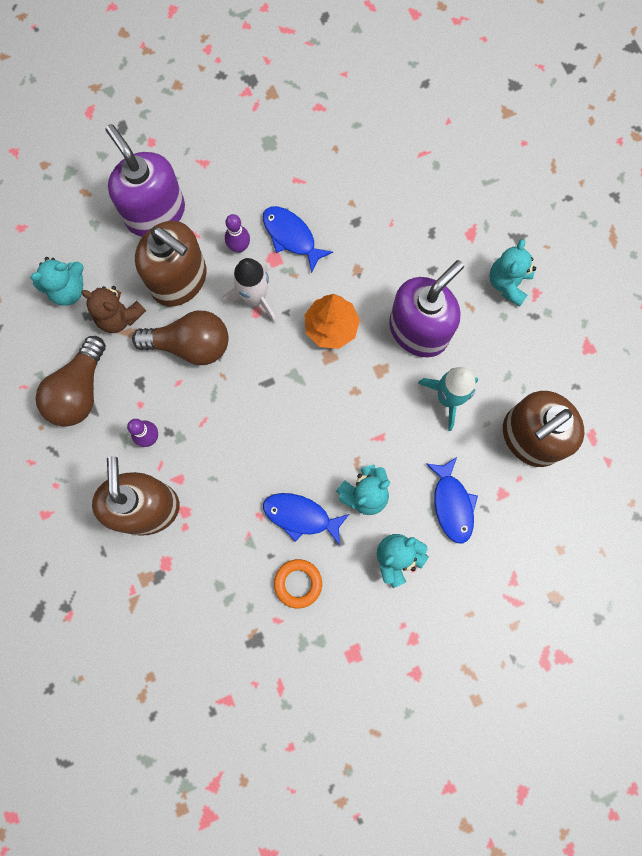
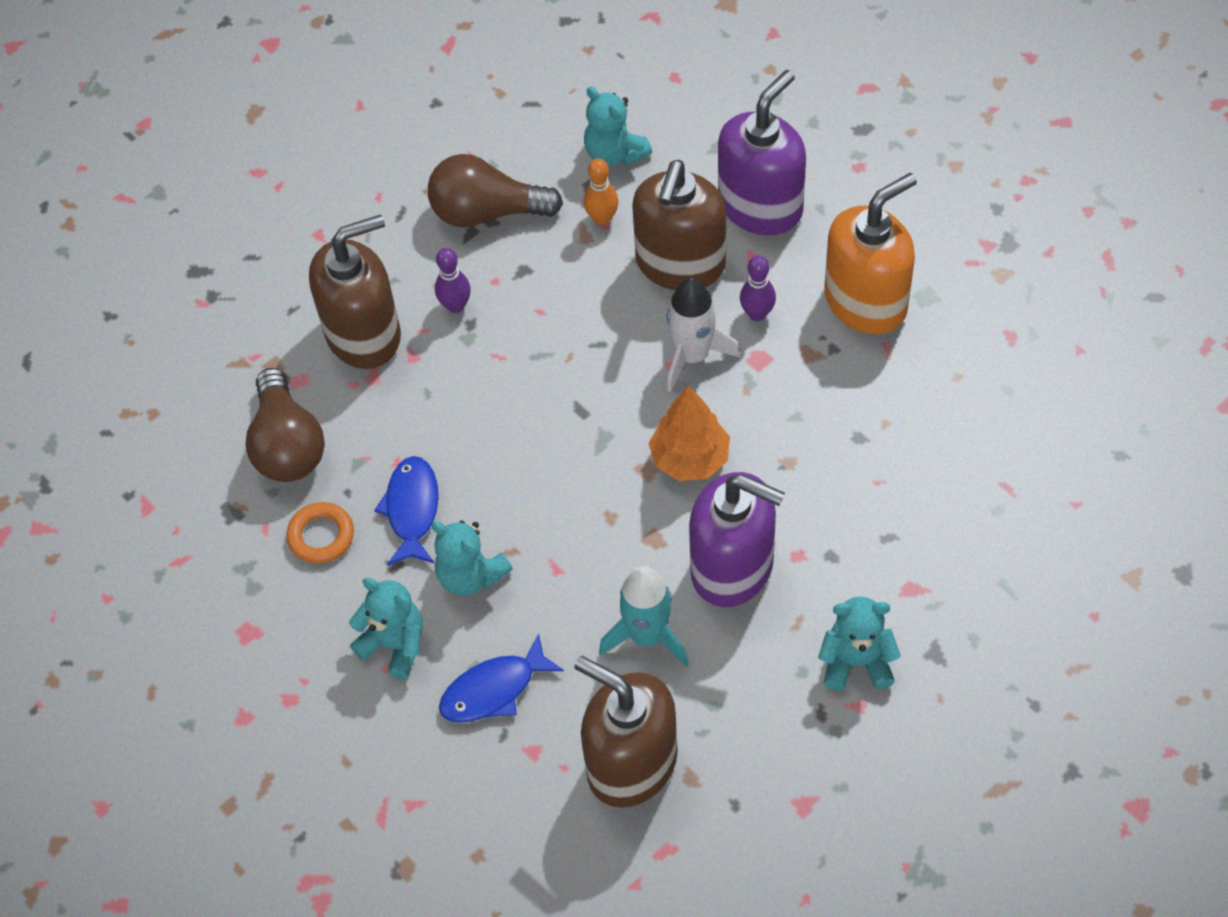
camera: 75 degrees right, 20 degrees down
brown teddy bear [81,286,146,333] -> orange bowling pin [584,158,619,225]
brown light bulb [132,311,229,365] -> brown light bulb moved to [245,368,325,482]
blue fish [263,206,333,273] -> none
none -> orange soap dispenser [824,173,917,334]

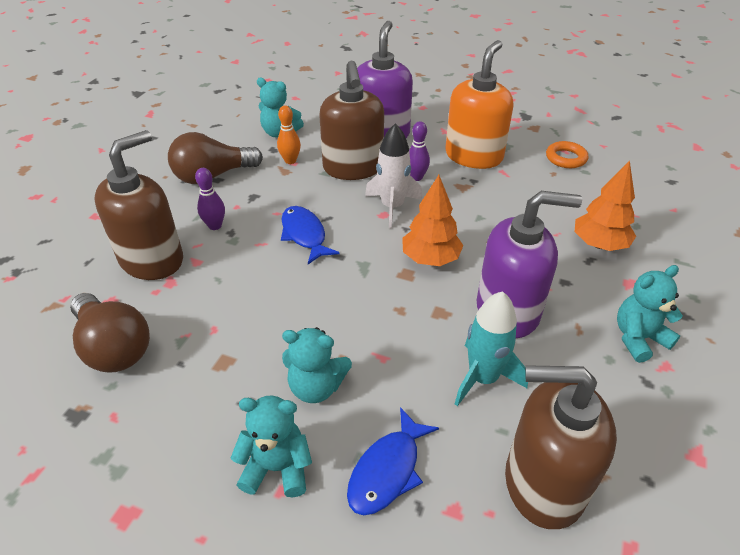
camera: 30 degrees left, 15 degrees down
orange ring [286,502,354,564] -> orange ring moved to [546,141,588,168]
blue fish [374,456,439,565] -> blue fish moved to [281,206,340,264]
none -> orange tree [574,160,636,251]

